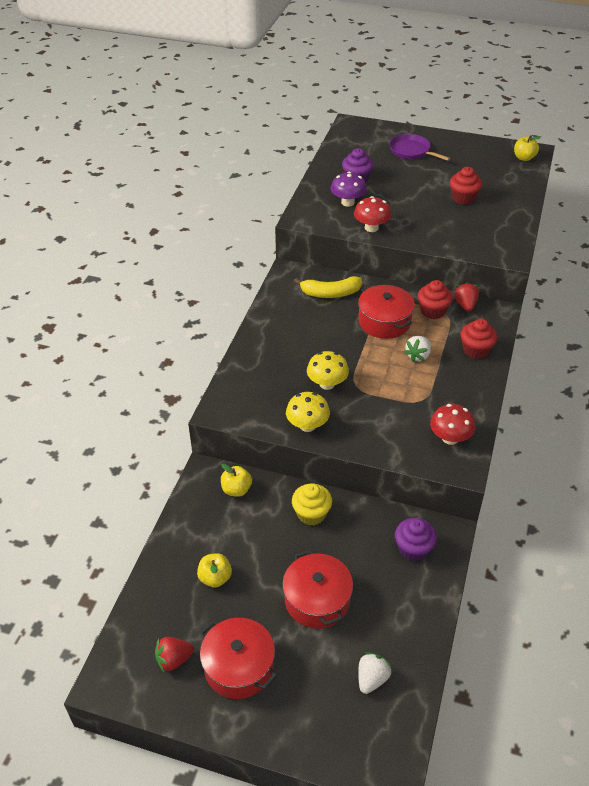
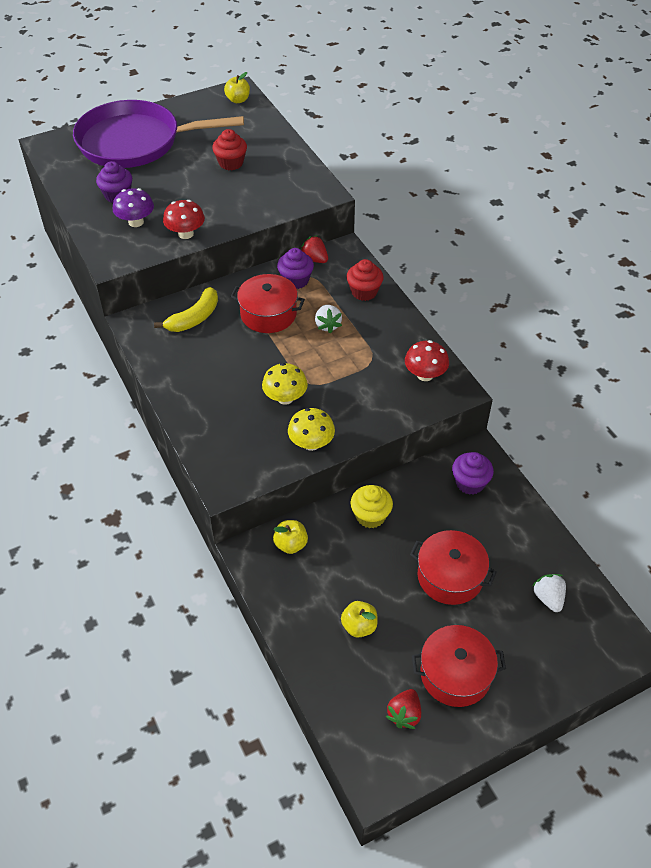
camera: 45 degrees left, 5 degrees up
purple pan [389,134,450,161] -> purple pan [73,100,244,168], size x2.23
red cupcake [418,280,453,319] -> purple cupcake [277,248,314,289]

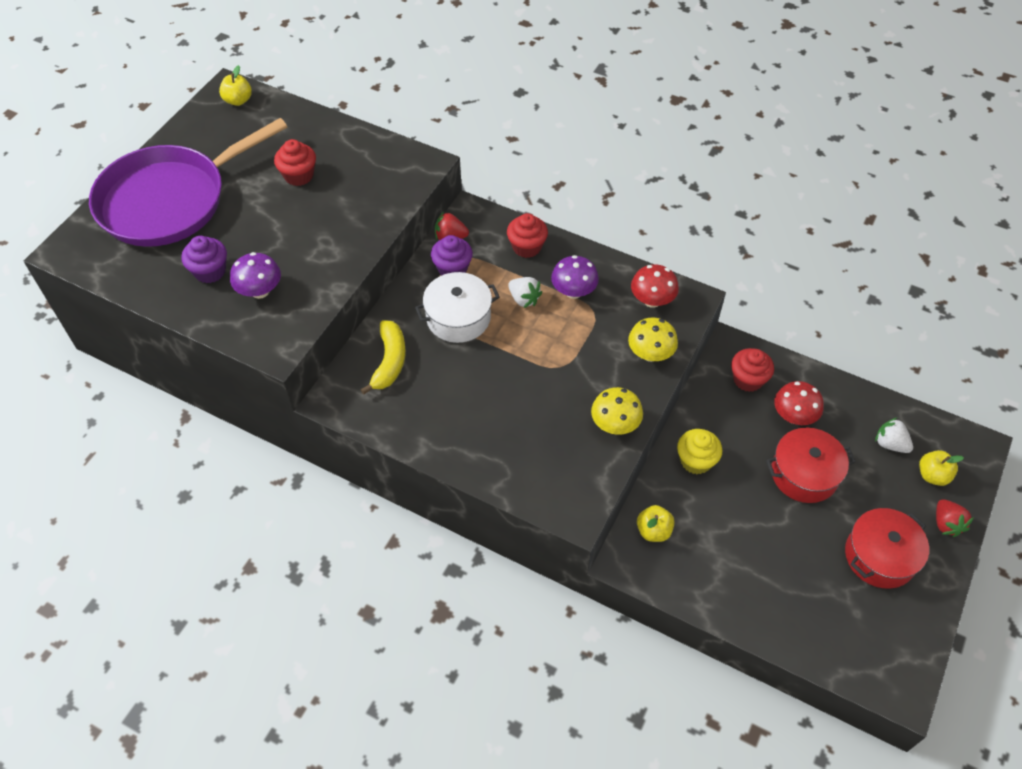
camera: 35 degrees left, 5 degrees up
red mushroom [163,200,205,239] -> red mushroom moved to [774,381,824,425]
red pot [231,274,305,333] -> white pot [415,272,500,343]
yellow mushroom [262,363,308,405] -> yellow mushroom moved to [628,318,678,362]
yellow apple [341,601,378,638] -> yellow apple moved to [919,450,964,486]
red strawberry [385,689,421,729] -> red strawberry moved to [936,499,974,537]
purple cupcake [452,452,494,495] -> red cupcake [731,348,774,392]
none -> purple mushroom [551,255,599,299]

